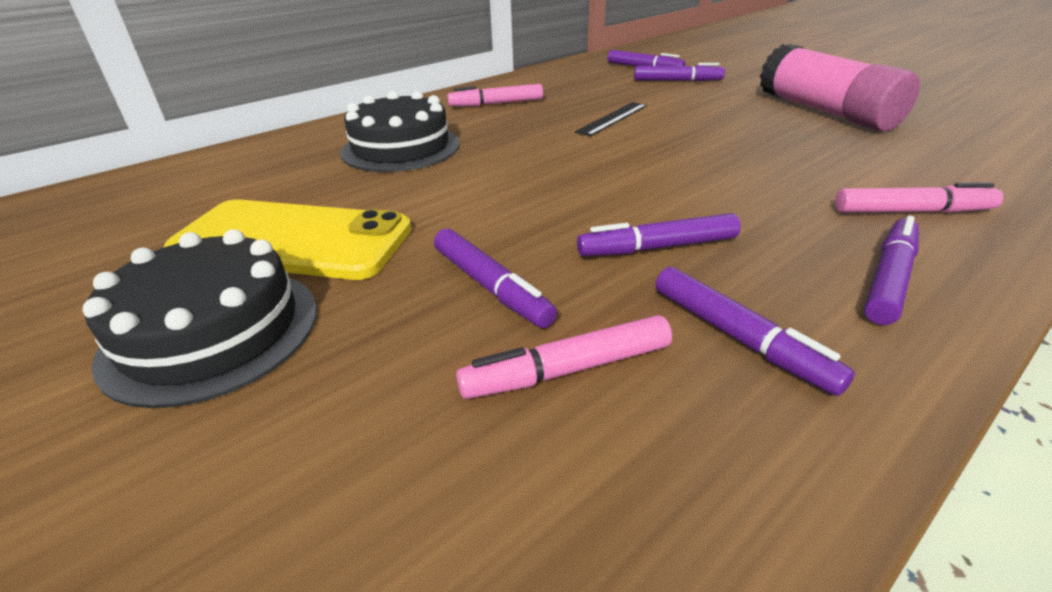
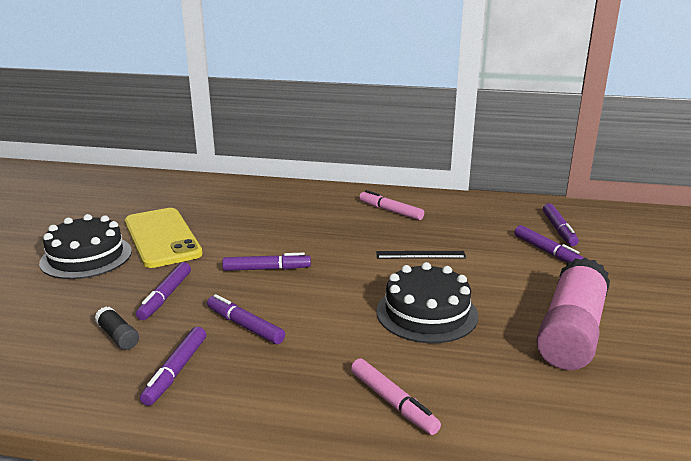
camera: 50 degrees right, 10 degrees down
black cake [340,91,460,172] -> black cake moved to [377,262,478,343]
pink marker [456,315,672,399] -> black glue stick [95,307,139,350]
purple marker [864,216,919,325] -> purple marker moved to [222,252,311,271]

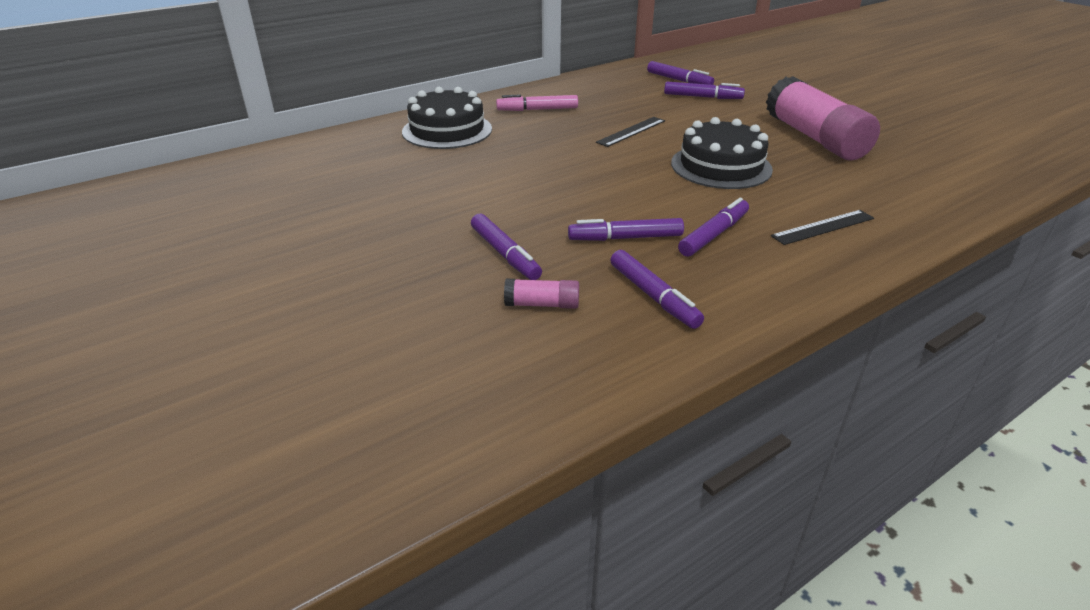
camera: 45 degrees left, 10 degrees up
black cake [39,214,132,279] -> black cake moved to [402,87,492,149]
black glue stick [95,307,139,350] -> pink glue stick [504,279,579,309]
yellow phone [125,208,203,268] -> none
purple marker [222,252,311,271] -> purple marker moved to [678,198,749,257]
pink marker [351,358,441,435] -> black ruler [771,210,874,245]

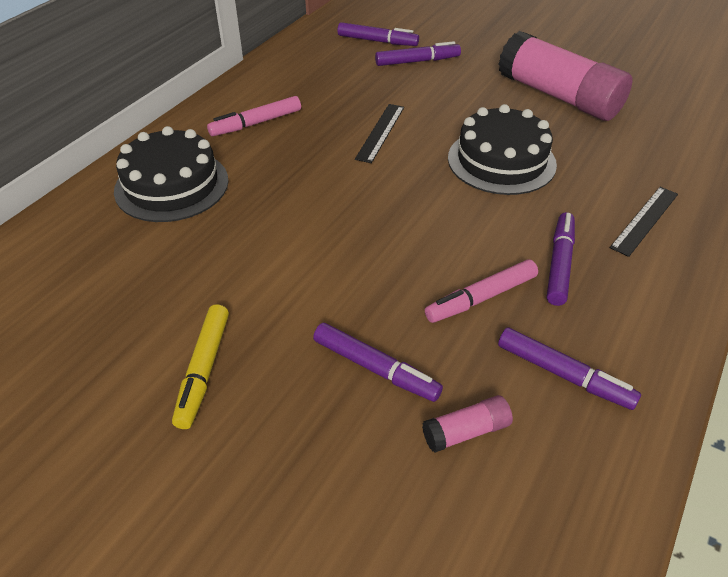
camera: 25 degrees left, 10 degrees up
purple marker [568,218,684,241] -> pink marker [425,259,538,323]
none -> yellow marker [172,304,229,429]

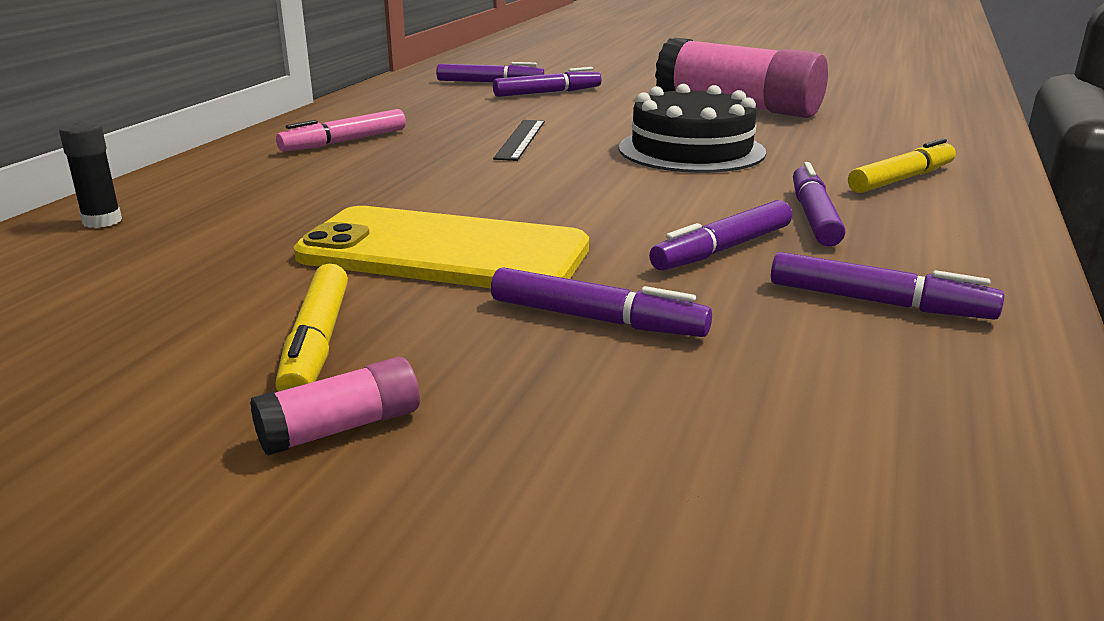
camera: 10 degrees left, 20 degrees down
black cake [114,126,229,222] -> none
pink glue stick [422,395,513,453] -> pink glue stick moved to [250,357,420,456]
pink marker [425,259,538,323] -> purple marker [649,200,792,271]
black ruler [610,187,678,257] -> yellow marker [848,138,956,193]
none -> black glue stick [59,122,122,228]
none -> yellow phone [294,206,589,288]

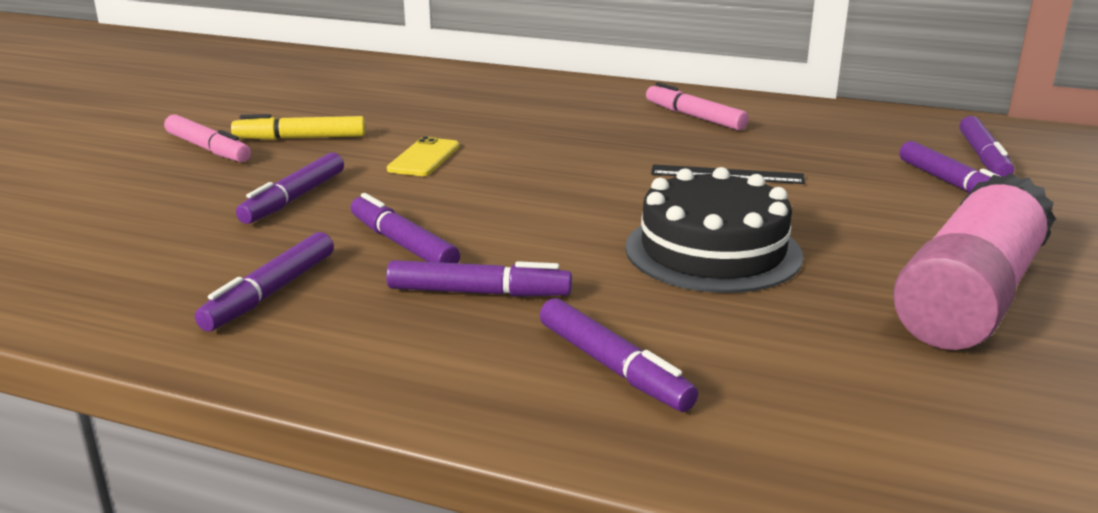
camera: 90 degrees right, 0 degrees up
black glue stick [59,122,122,228] -> none
pink glue stick [250,357,420,456] -> pink marker [164,114,251,162]
yellow phone [294,206,589,288] -> yellow phone [387,136,459,176], size x0.47
yellow marker [848,138,956,193] -> purple marker [540,298,698,412]

